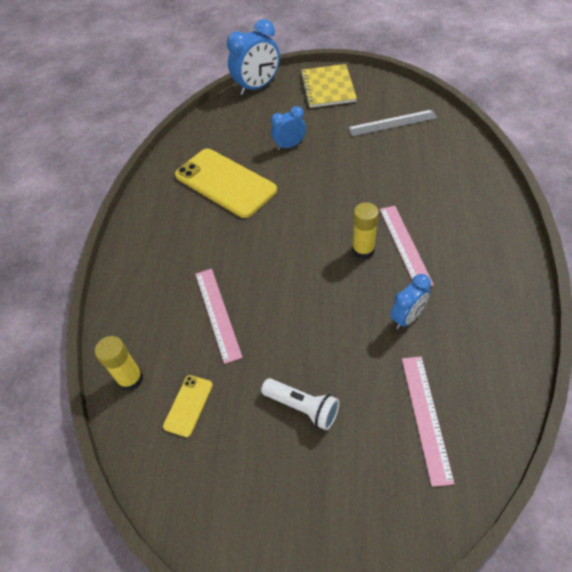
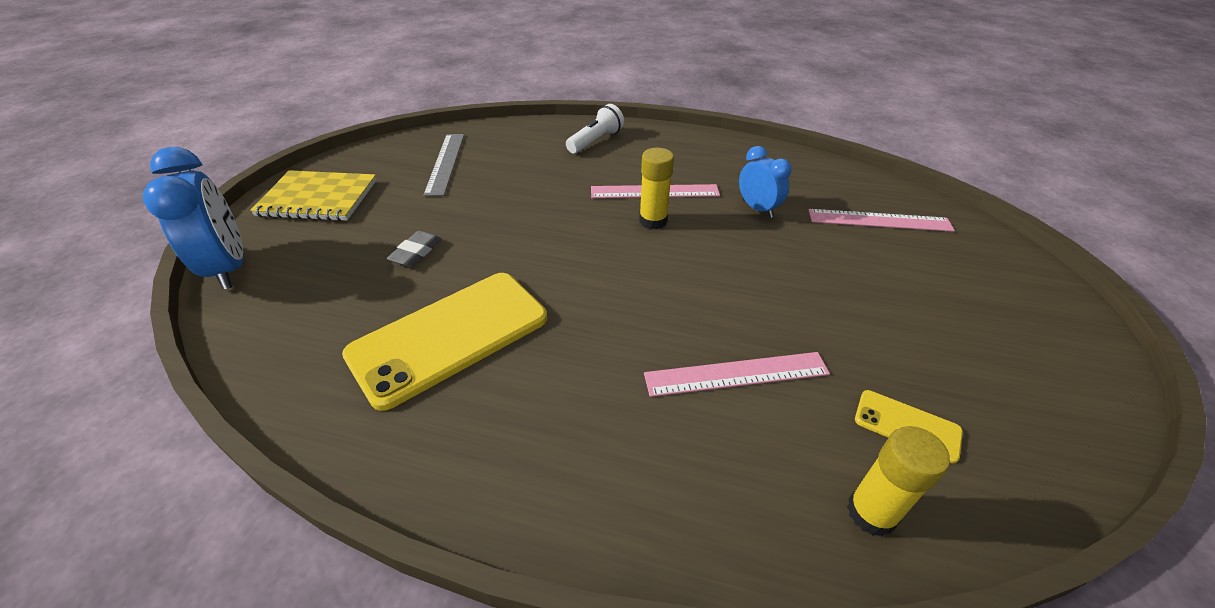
camera: 85 degrees left, 10 degrees down
white flashlight [261,378,340,431] -> white flashlight moved to [566,104,624,154]
blue clock [271,106,306,151] -> grey eraser [387,231,441,267]

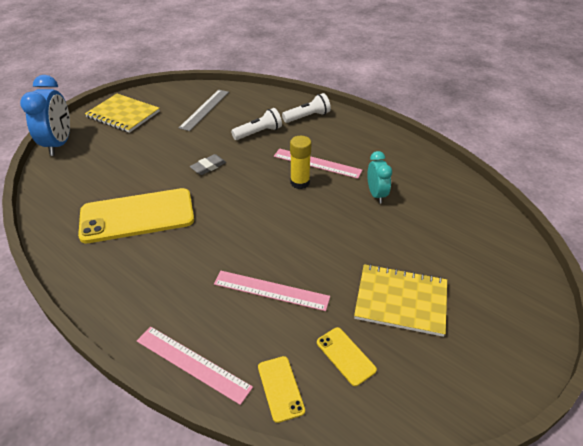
camera: 25 degrees right, 0 degrees up
grey eraser [387,231,441,267] -> grey eraser moved to [190,154,226,175]
blue clock [739,146,792,218] -> turquoise clock [367,151,392,203]
pink ruler [809,209,955,232] -> pink ruler moved to [137,326,253,405]
yellow glue stick [847,426,950,536] -> yellow phone [258,356,305,423]
none -> white flashlight [231,108,282,140]
none -> yellow notebook [354,264,447,337]

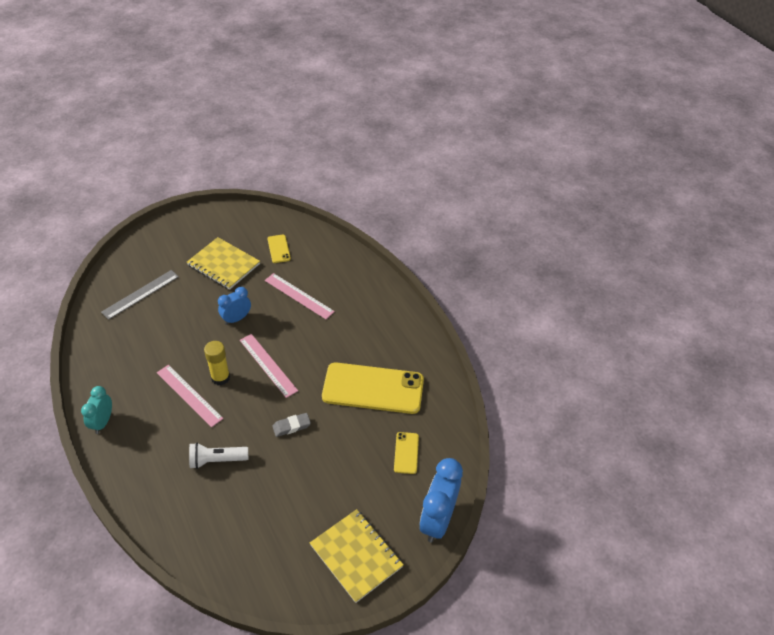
camera: 160 degrees left, 5 degrees up
pink ruler [137,326,253,405] -> pink ruler moved to [240,334,298,398]
grey ruler [179,90,229,131] -> grey ruler moved to [101,270,179,320]
yellow phone [258,356,305,423] -> yellow phone moved to [394,432,419,474]
white flashlight [282,93,331,123] -> none
turquoise clock [367,151,392,203] -> turquoise clock moved to [81,386,112,434]
none -> blue clock [218,287,251,325]

